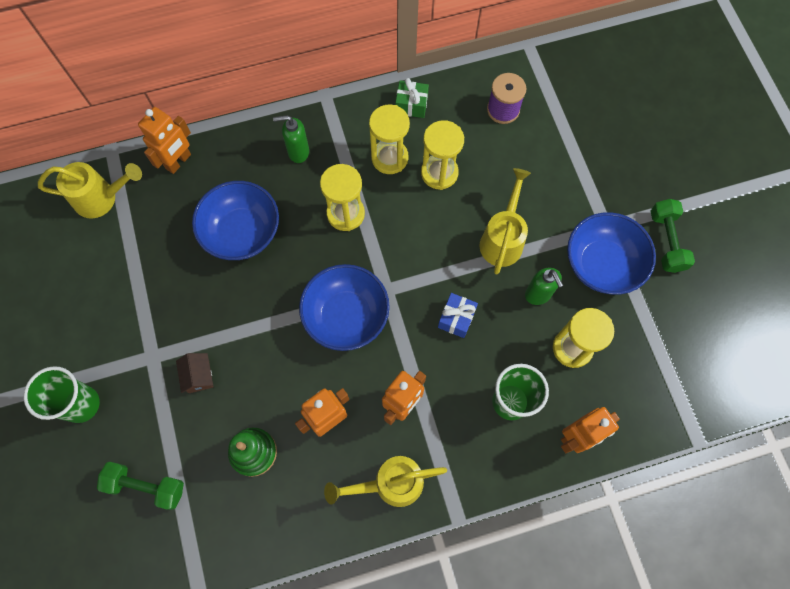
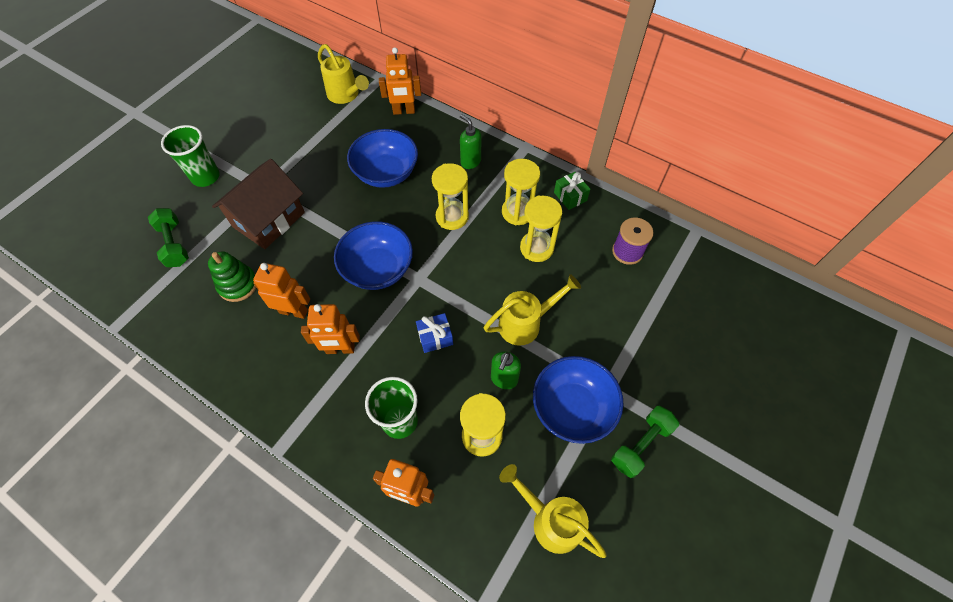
camera: 50 degrees right, 10 degrees down
brown house [176,353,213,393] -> brown house [212,159,305,249], size x2.34
yellow watering can [324,456,447,507] -> yellow watering can moved to [499,464,607,558]

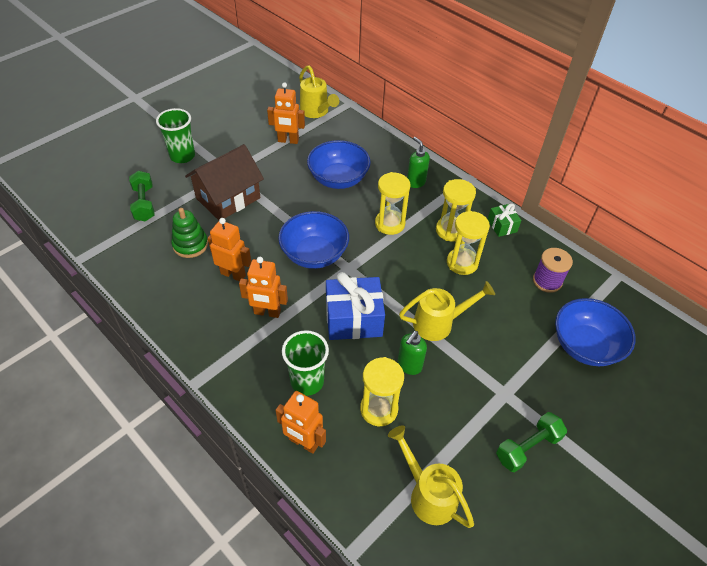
camera: 10 degrees right, 10 degrees down
orange robot [379,47,421,115] -> orange robot moved to [267,82,305,144]
blue gift [416,313,453,353] -> blue gift [326,272,385,340], size x1.91
blue bowl [533,356,624,444] -> blue bowl moved to [555,298,636,366]

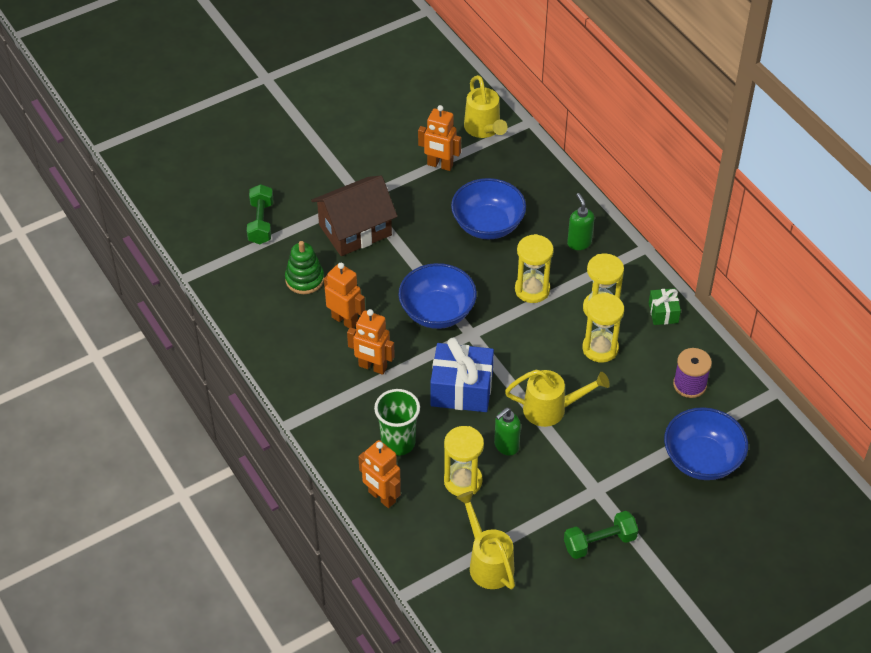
camera: 15 degrees right, 0 degrees up
green cup [156,108,195,163] -> none

